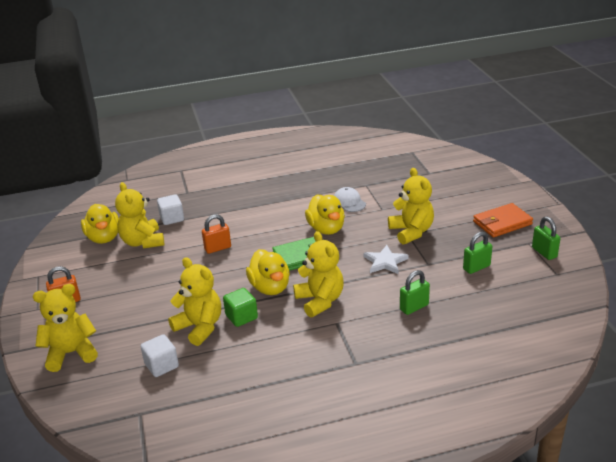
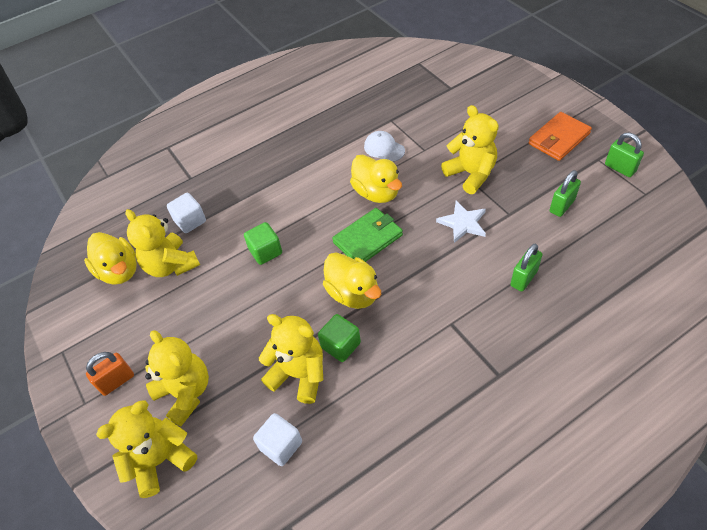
camera: 15 degrees left, 20 degrees up
orange padlock [202,214,231,254] -> green cube [244,222,282,265]
yellow teddy bear [293,231,344,318] -> yellow teddy bear moved to [145,330,209,426]

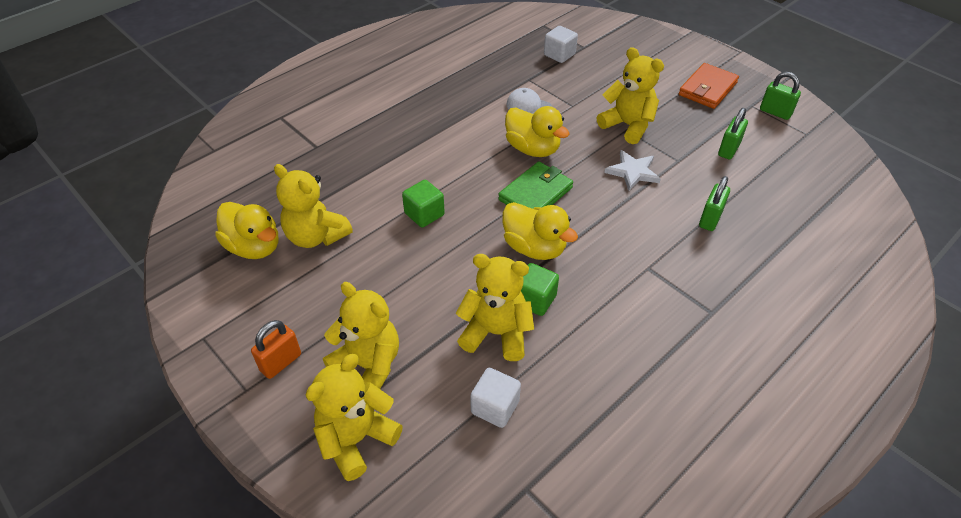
camera: 15 degrees left, 5 degrees down
white cube [167,193,206,233] -> white cube moved to [544,26,578,63]

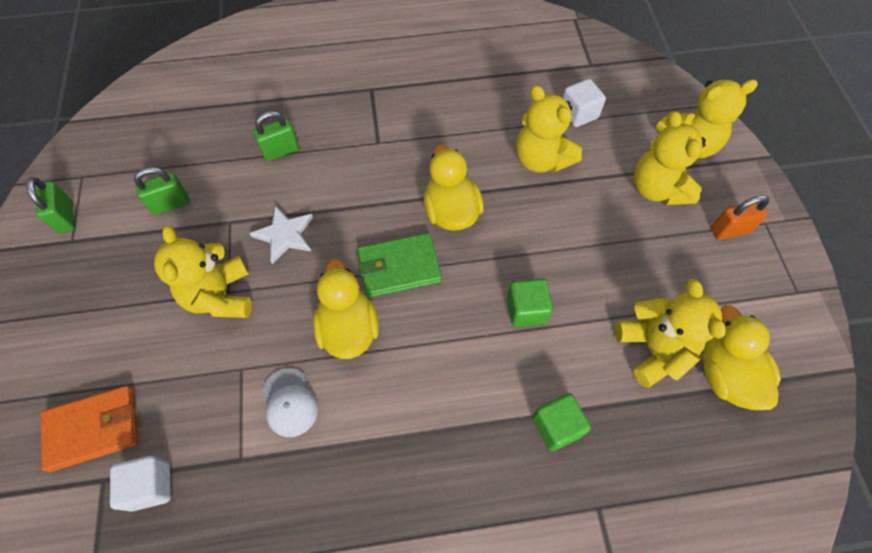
camera: 145 degrees left, 15 degrees up
green cube [521,263,559,316] -> green cube moved to [532,393,591,451]
orange wallet [679,63,739,109] -> orange wallet moved to [40,386,138,472]

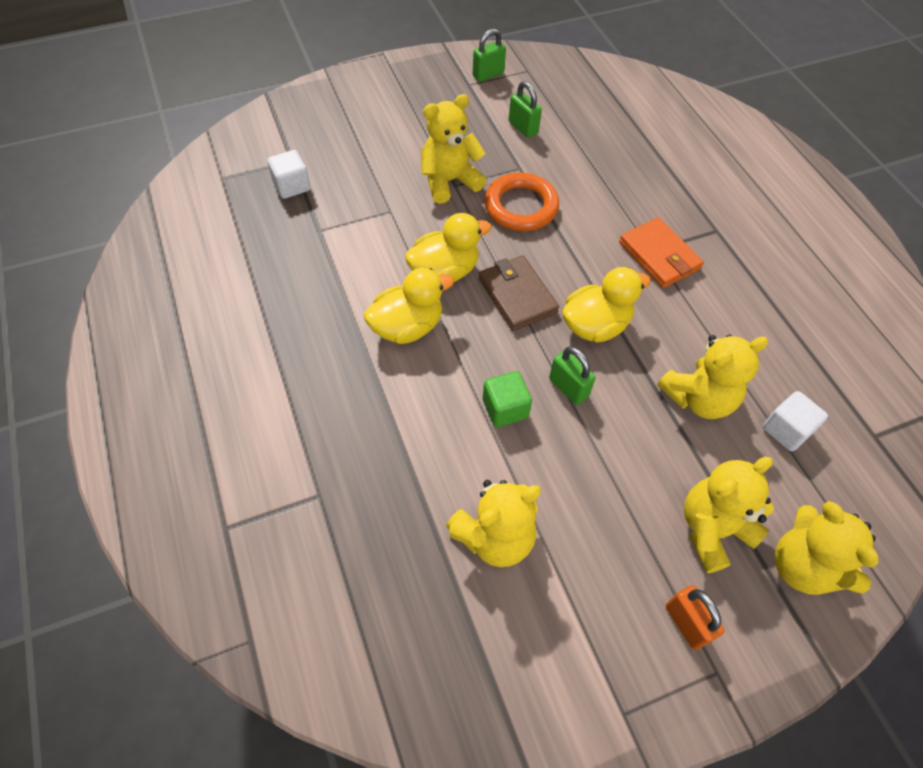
camera: 75 degrees right, 5 degrees down
orange wallet [40,386,138,472] -> orange wallet moved to [619,217,704,288]
white star [249,205,313,264] -> orange ring [484,172,559,231]
green padlock [253,111,299,161] -> green padlock moved to [549,346,596,405]
white cap [262,368,318,437] -> none
green wallet [357,233,442,298] -> brown wallet [479,255,559,331]
yellow teddy bear [516,85,582,173] -> yellow teddy bear turned 150 degrees counterclockwise [657,335,768,419]
green cube [532,393,591,451] -> none
yellow duck [703,305,781,410] -> yellow duck moved to [364,268,454,344]

